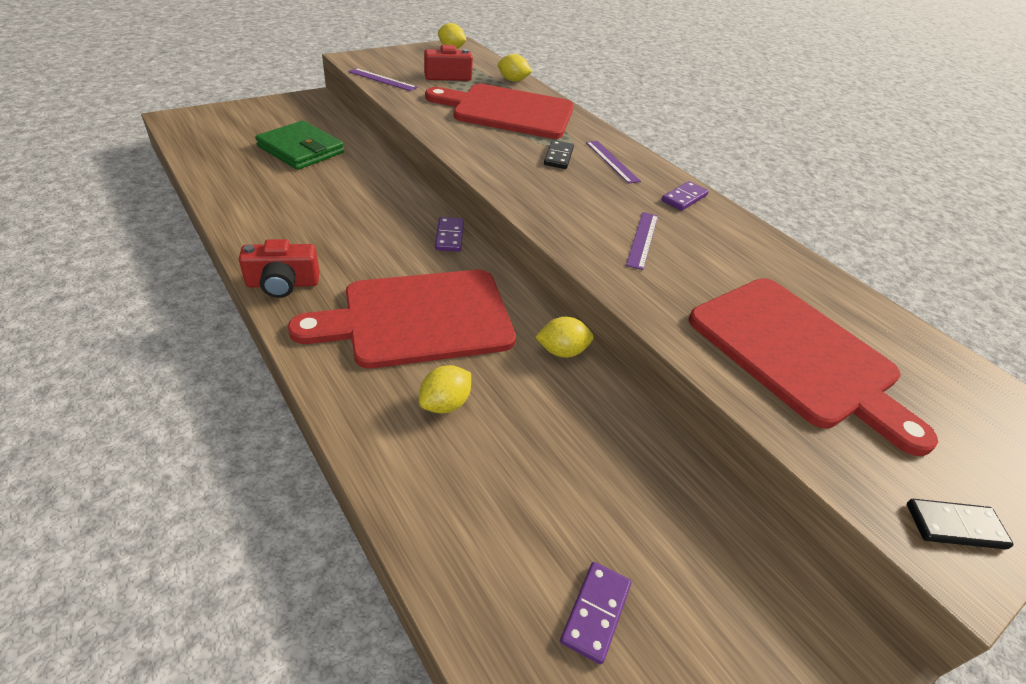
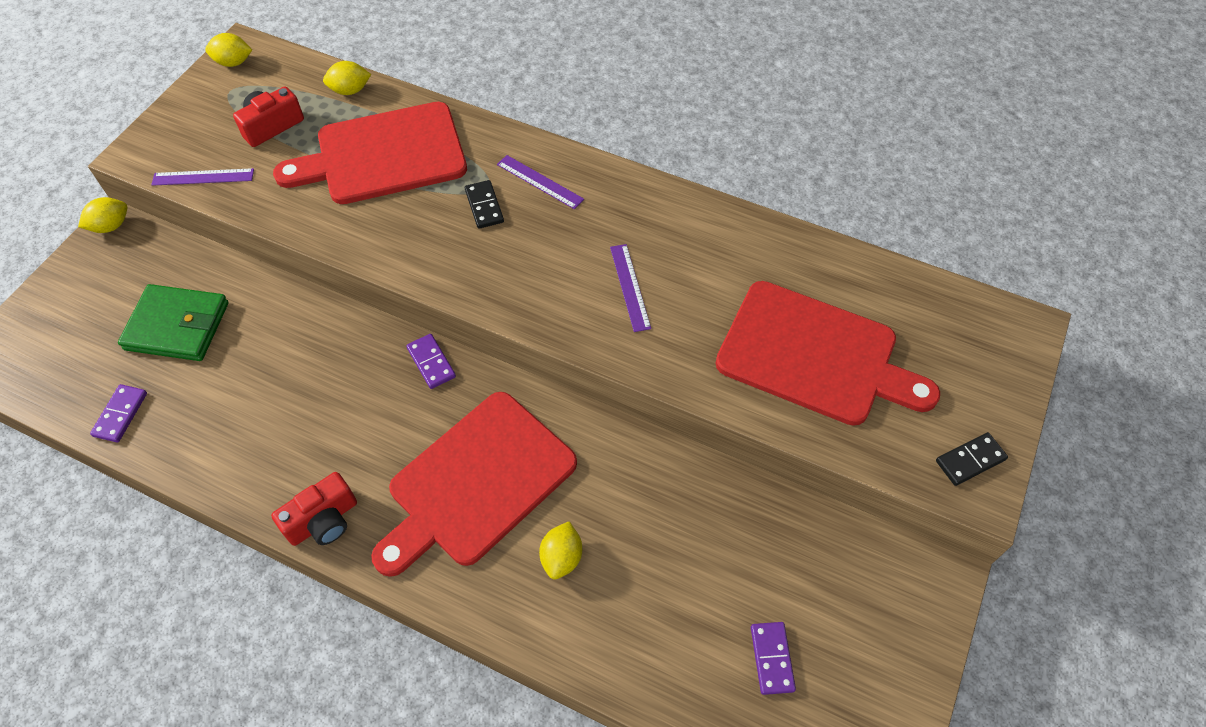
camera: 25 degrees left, 15 degrees up
yellow lemon [535,317,593,358] -> yellow lemon moved to [78,197,128,233]
purple domino [662,181,709,211] -> purple domino moved to [90,384,147,443]

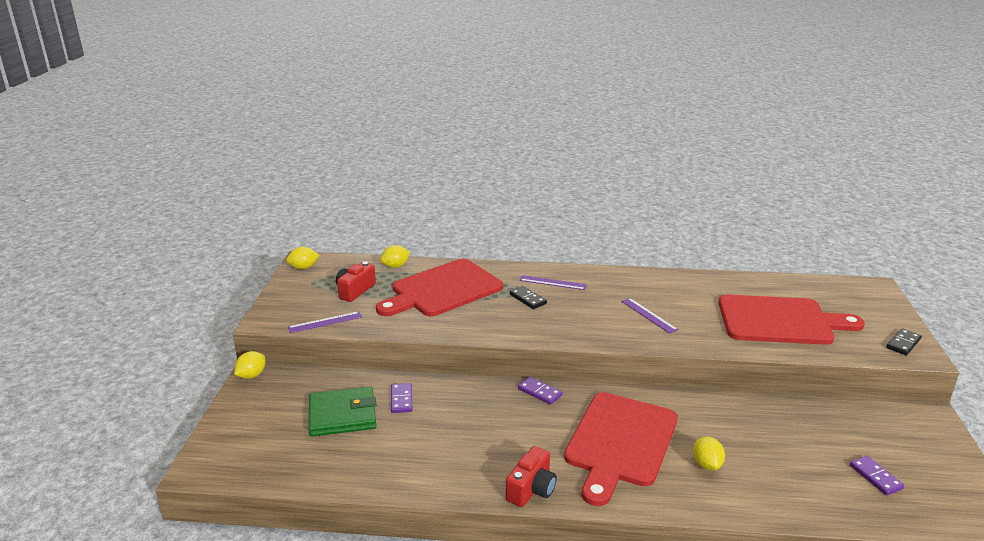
camera: 20 degrees left, 30 degrees down
purple domino [90,384,147,443] -> purple domino moved to [391,383,413,413]

